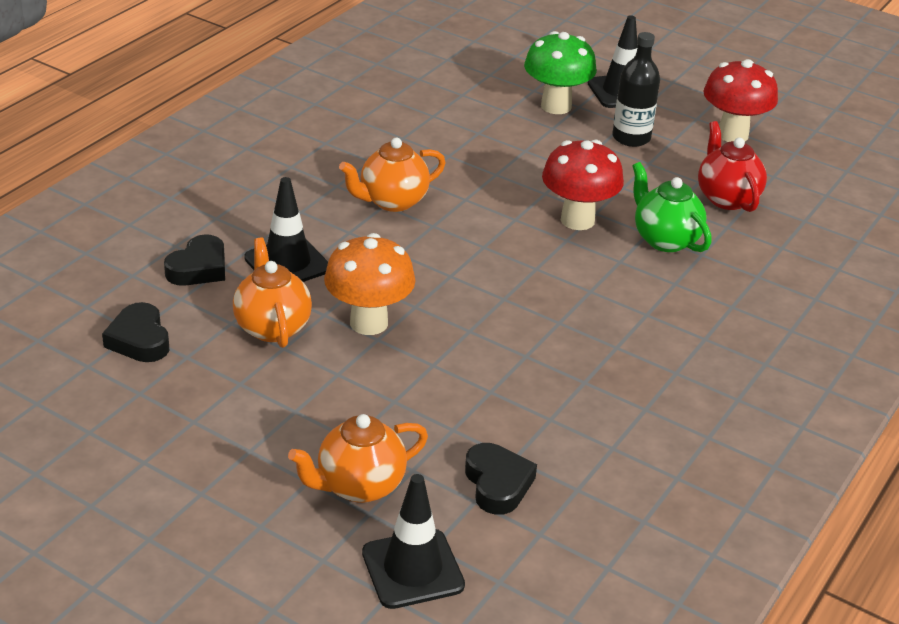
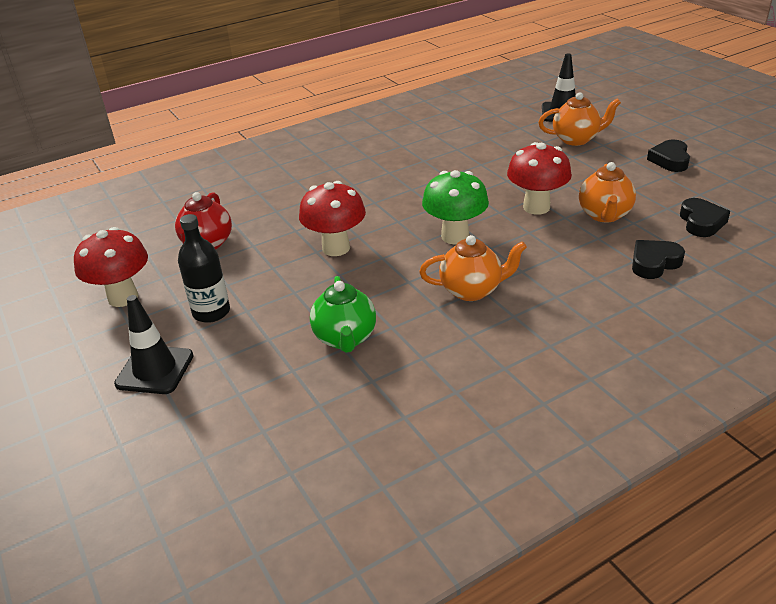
camera: 150 degrees left, 0 degrees up
black traffic cone [244,177,328,282] -> none
orange mushroom [324,233,416,335] -> red mushroom [507,142,572,215]
black heart [465,443,537,515] -> black heart moved to [647,139,690,172]
green mushroom [524,31,597,114] -> green mushroom moved to [422,170,489,245]
green teapot [632,162,712,252] -> green teapot moved to [310,276,376,353]

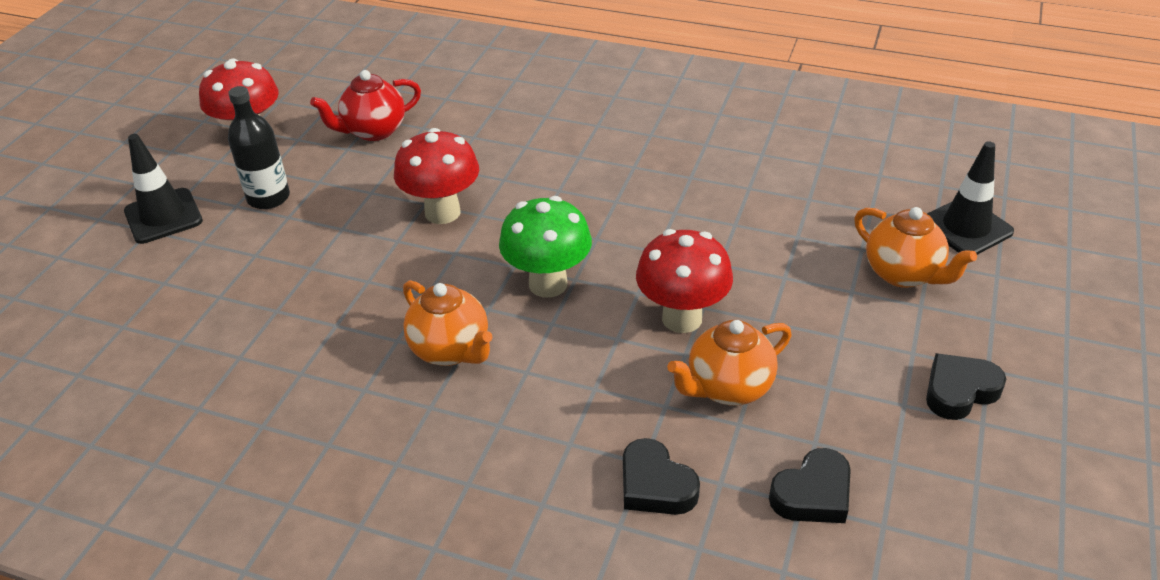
camera: 50 degrees right, 5 degrees up
green teapot [310,276,376,353] -> none
black heart [632,240,685,279] -> black heart turned 150 degrees counterclockwise [623,438,700,515]

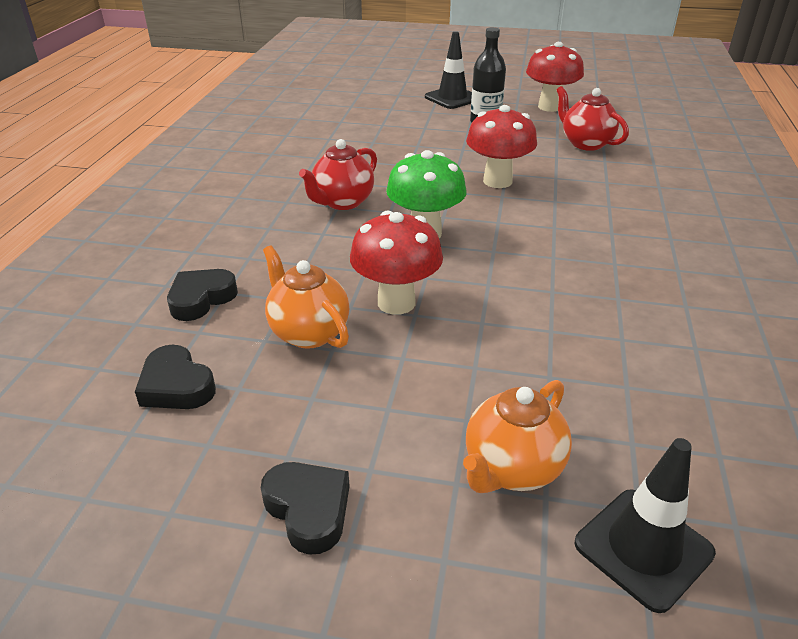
camera: 80 degrees right, 5 degrees down
orange teapot [403,280,493,366] -> red teapot [299,139,377,210]

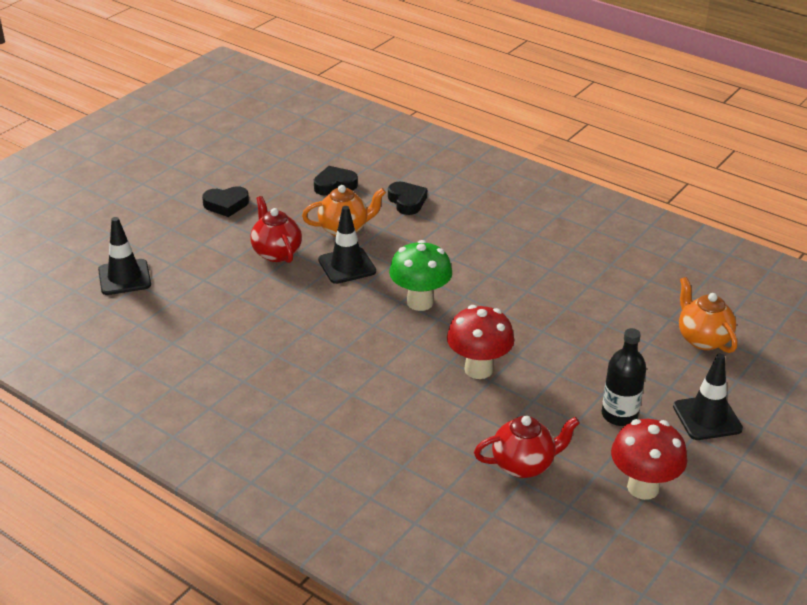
camera: 115 degrees right, 0 degrees up
red teapot [299,139,377,210] -> red teapot moved to [251,196,302,263]
red mushroom [350,211,443,315] -> black traffic cone [318,206,376,284]
orange teapot [463,380,572,493] -> orange teapot moved to [679,277,737,353]

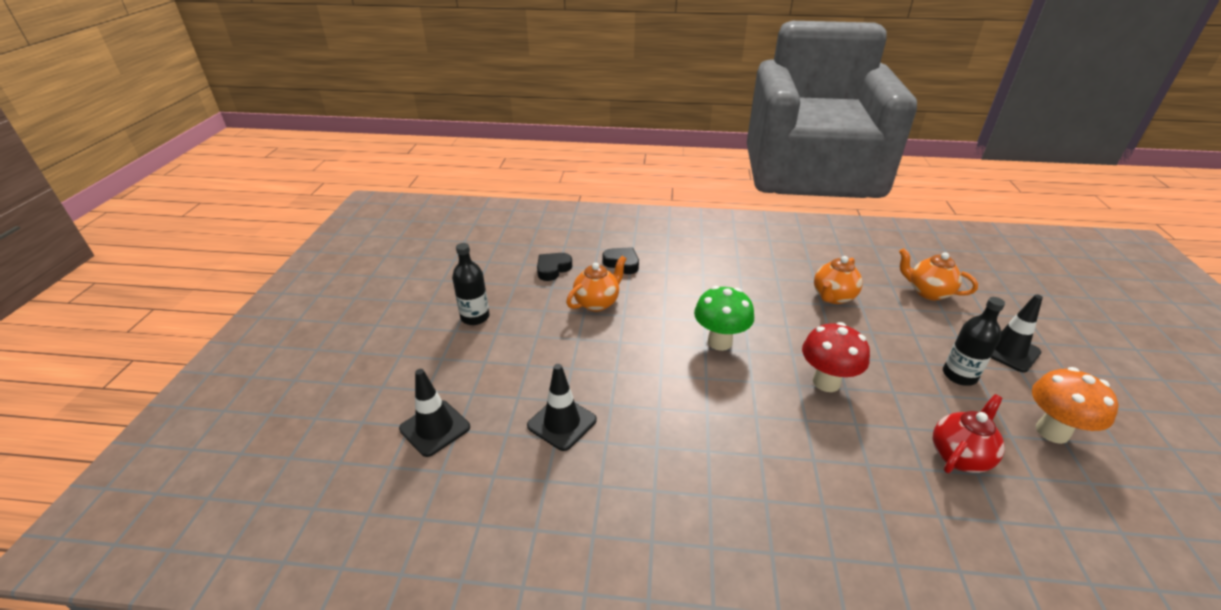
camera: 30 degrees left, 0 degrees up
black heart [202,186,249,217] -> black bottle [452,243,489,325]
red teapot [251,196,302,263] -> none
black traffic cone [318,206,376,284] -> black traffic cone moved to [527,364,597,451]
red mushroom [611,419,687,500] -> orange mushroom [1032,367,1119,444]
none -> orange teapot [814,256,863,304]

